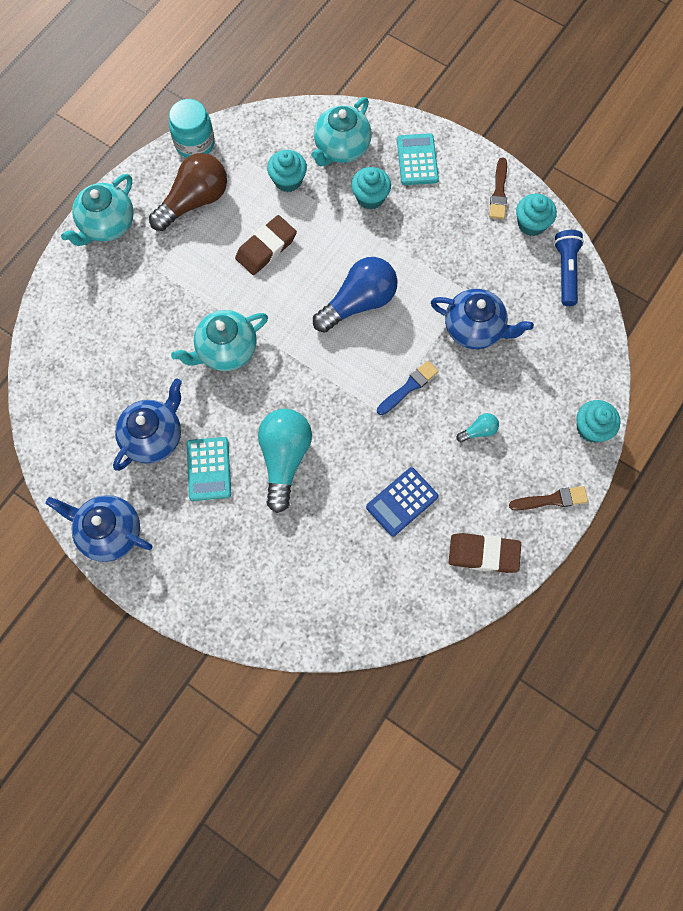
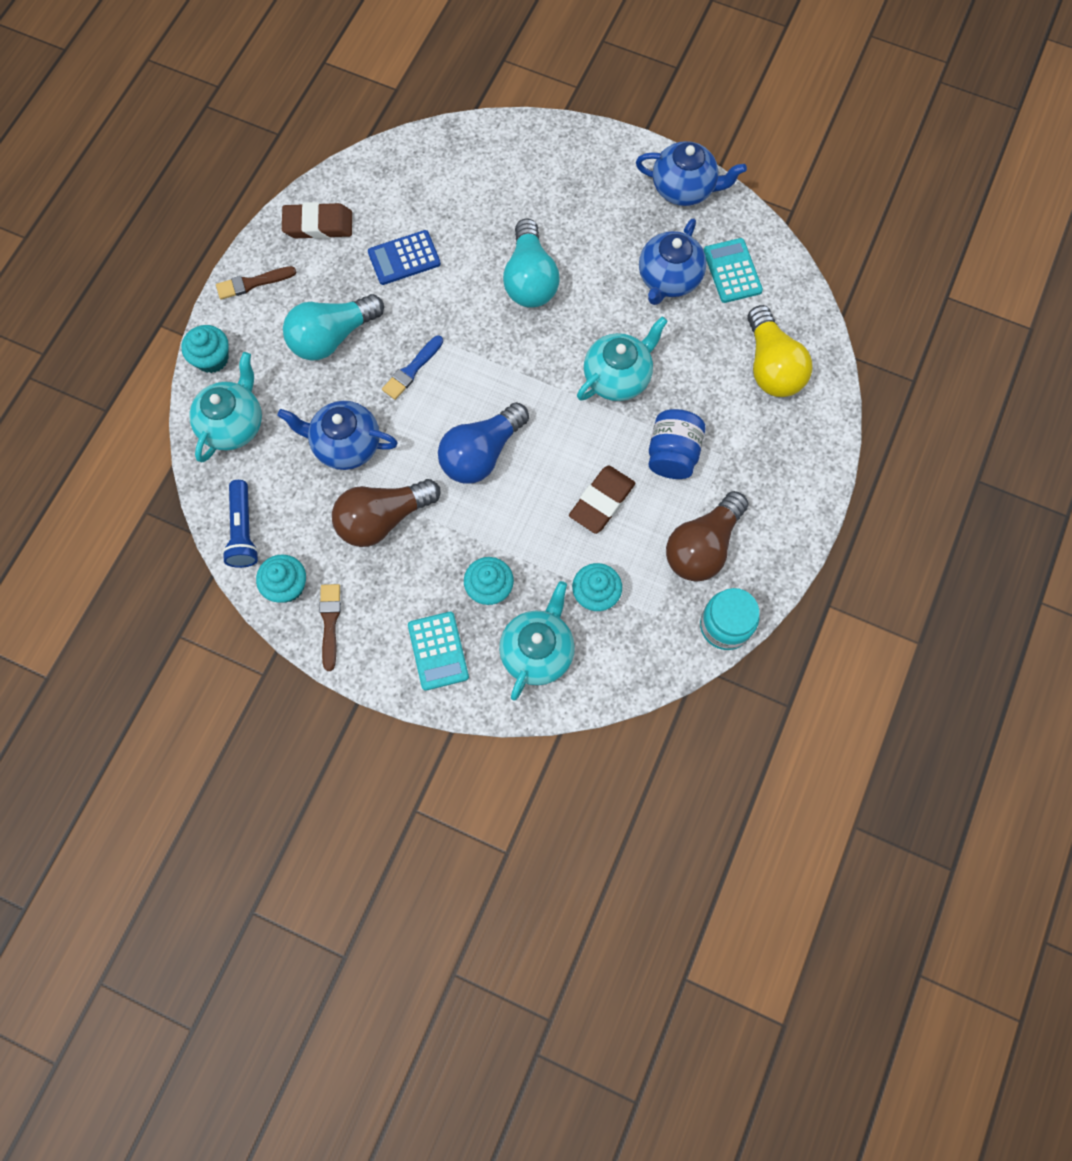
camera: 170 degrees right, 0 degrees up
turquoise teapot [61,174,134,246] -> turquoise teapot moved to [189,352,262,462]
turquoise calculator [187,437,231,501] -> turquoise calculator moved to [704,238,763,303]
blue calculator [366,467,438,537] -> blue calculator turned 150 degrees counterclockwise [368,230,441,285]
turquoise light bulb [456,413,499,442] -> turquoise light bulb [283,294,384,361], size x2.26
none -> brown light bulb [332,479,441,547]
none -> blue jar [648,409,706,479]
none -> yellow light bulb [748,305,812,397]

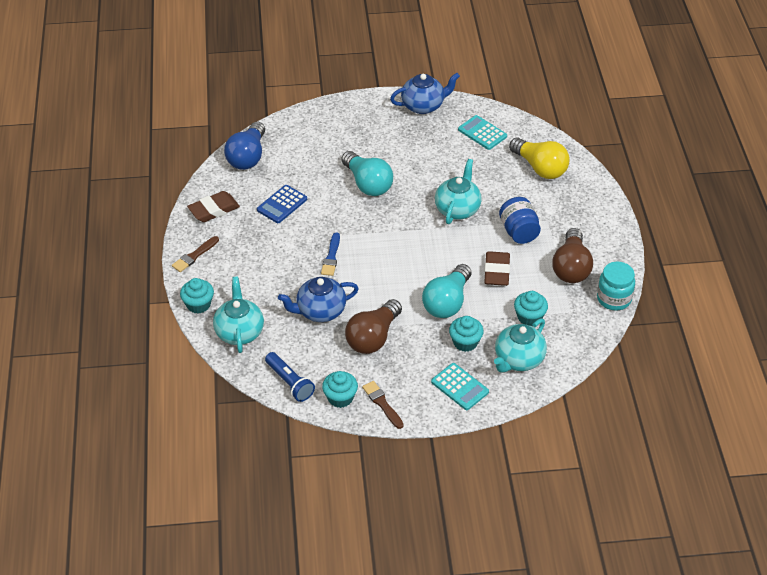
camera: 30 degrees left, 25 degrees down
turquoise light bulb [283,294,384,361] -> turquoise light bulb moved to [422,264,471,318]
blue light bulb [438,402,529,484] -> blue light bulb moved to [224,122,265,170]
turquoise teapot [499,581,575,701] -> turquoise teapot turned 135 degrees counterclockwise [494,319,547,372]
blue teapot [639,218,707,305] -> none

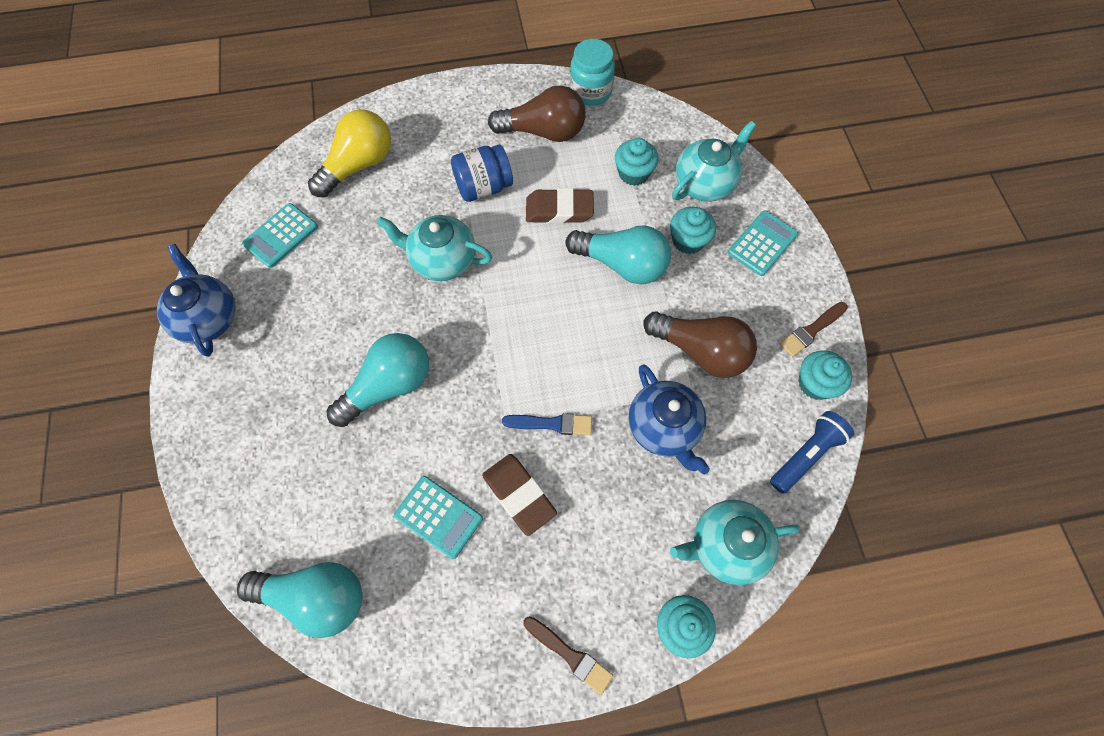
camera: 95 degrees left, 20 degrees up
brown eraser [187,191,240,222] -> brown eraser moved to [482,454,557,536]
blue light bulb [224,122,265,170] -> turquoise light bulb [237,562,363,638]
blue calculator [257,185,307,223] -> turquoise calculator [394,476,483,559]
turquoise teapot [494,319,547,372] -> turquoise teapot turned 75 degrees counterclockwise [672,121,756,202]

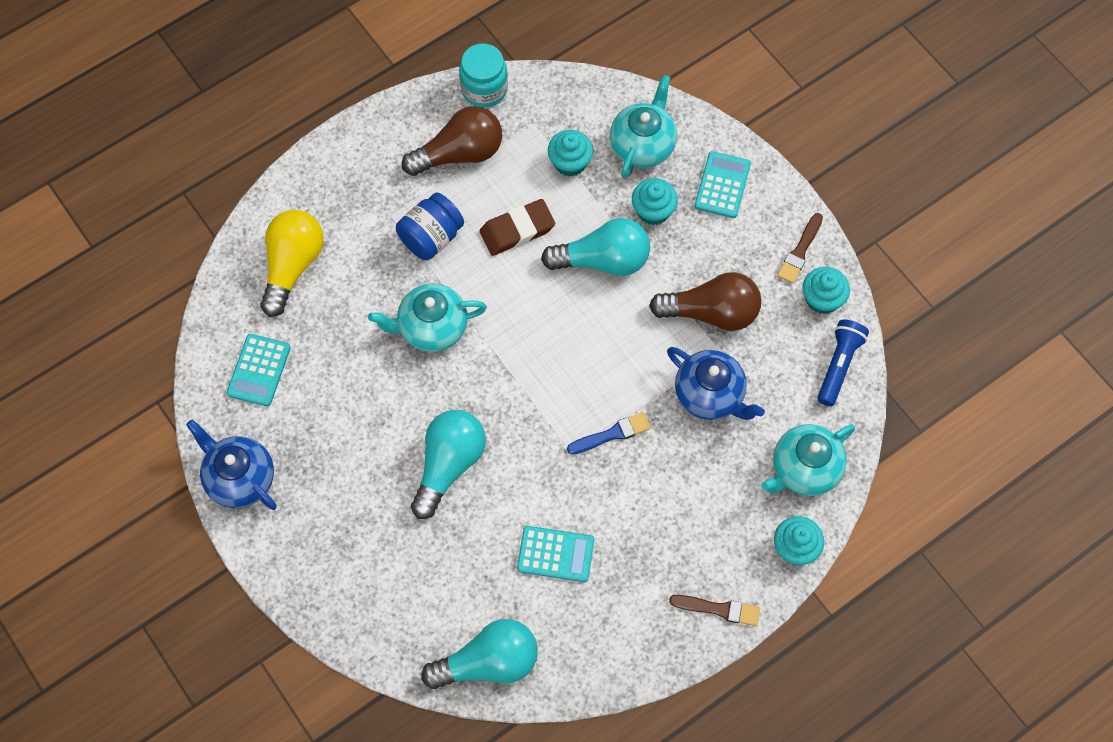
camera: 25 degrees left, 0 degrees up
brown eraser [482,454,557,536] -> none

